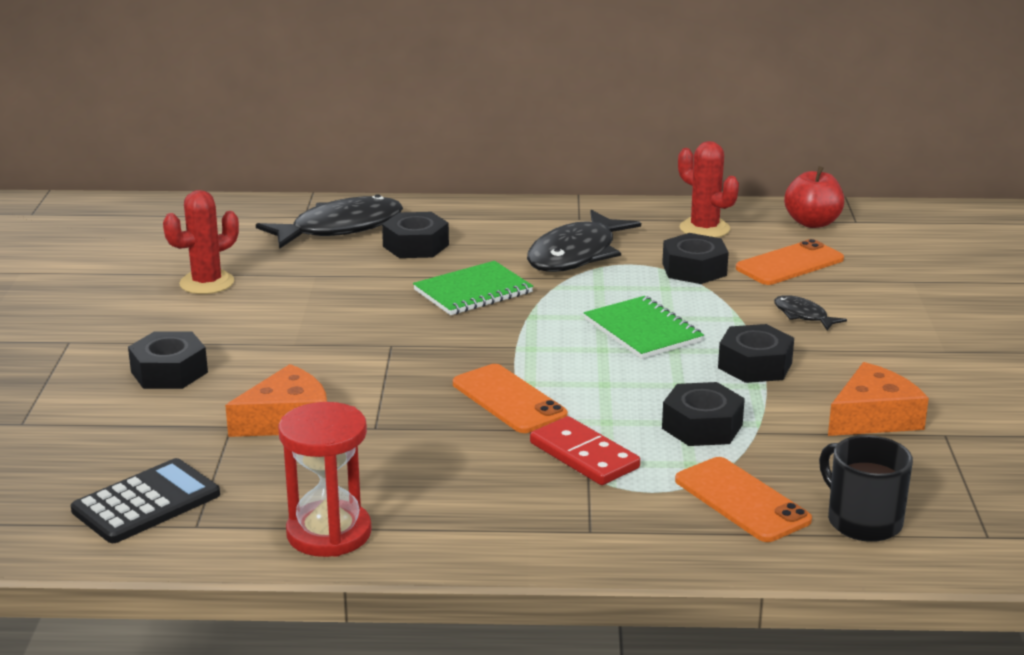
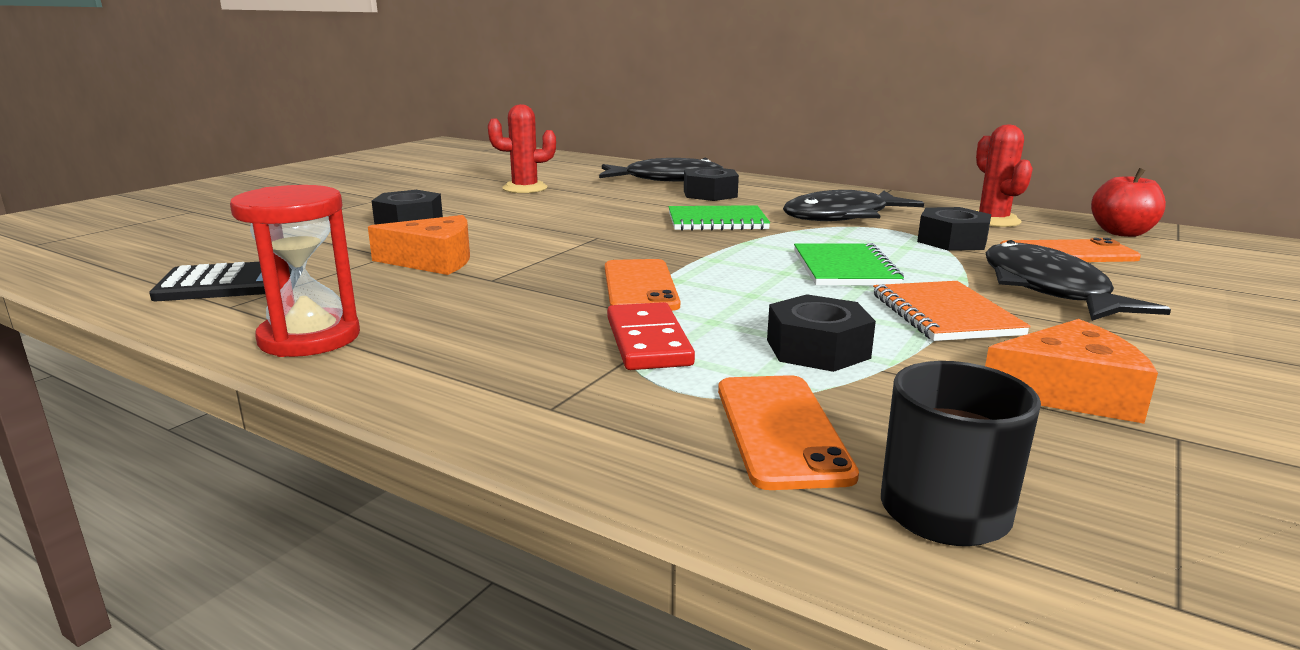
camera: 30 degrees right, 5 degrees down
black nut [718,324,794,383] -> orange notebook [873,281,1031,341]
black fish [774,295,847,330] -> black fish [985,240,1171,321], size x2.12

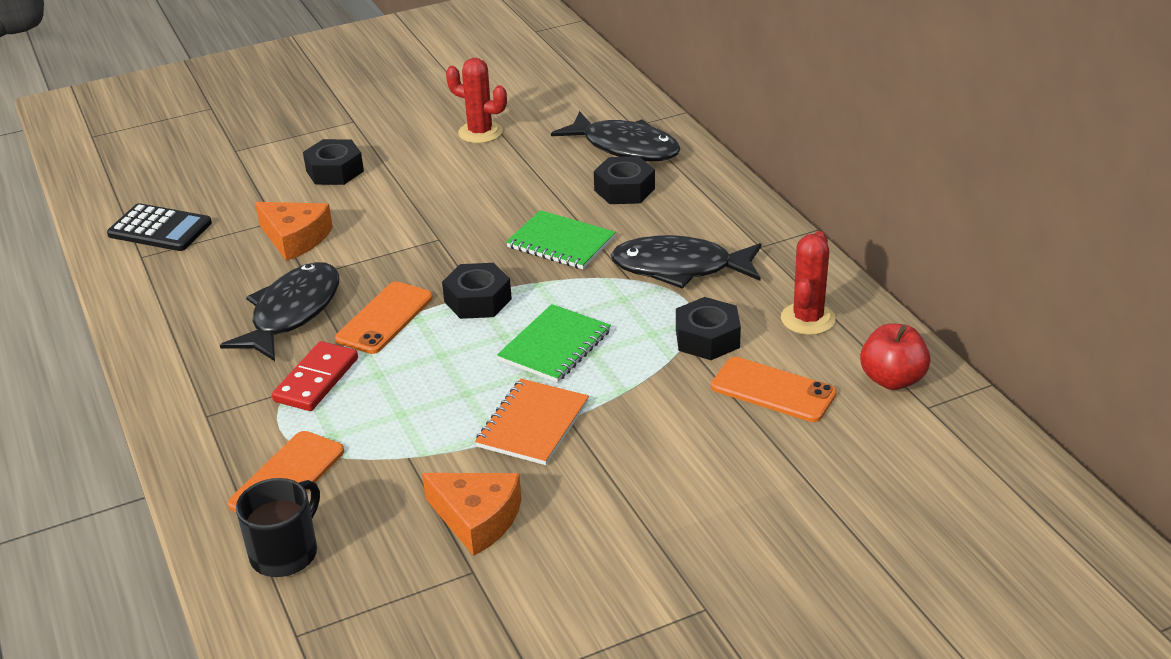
camera: 35 degrees right, 15 degrees up
red hourglass [230,185,360,357] -> none
black nut [767,294,876,372] -> black nut moved to [442,263,512,319]
black fish [985,240,1171,321] -> black fish moved to [220,262,339,361]

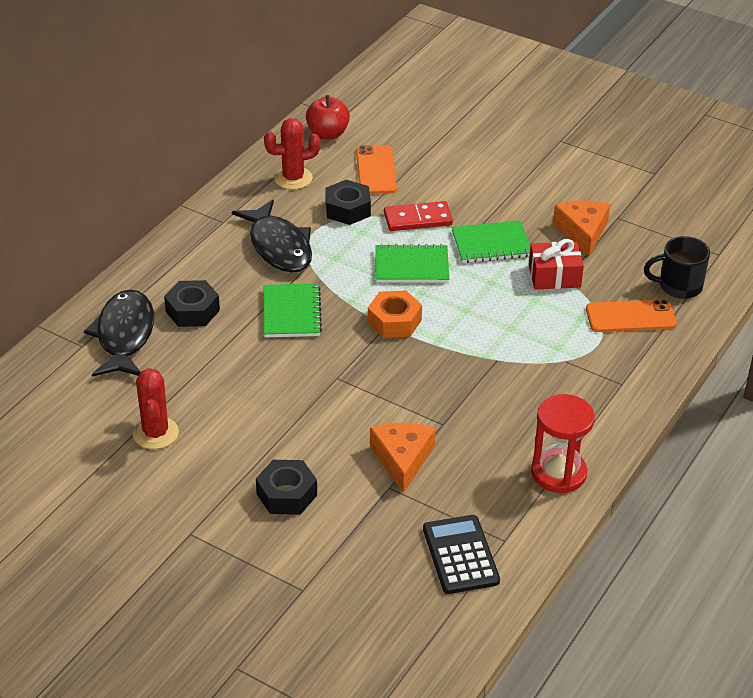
camera: 125 degrees left, 5 degrees up
black fish [220,262,339,361] -> none
red domino [272,341,358,411] -> red domino moved to [384,201,453,231]
orange phone [335,281,433,354] -> none
black nut [442,263,512,319] -> orange nut [368,290,422,338]
orange notebook [475,379,589,465] -> green notebook [452,220,530,263]
none -> red gift [529,239,584,290]
none -> red hourglass [531,394,595,493]

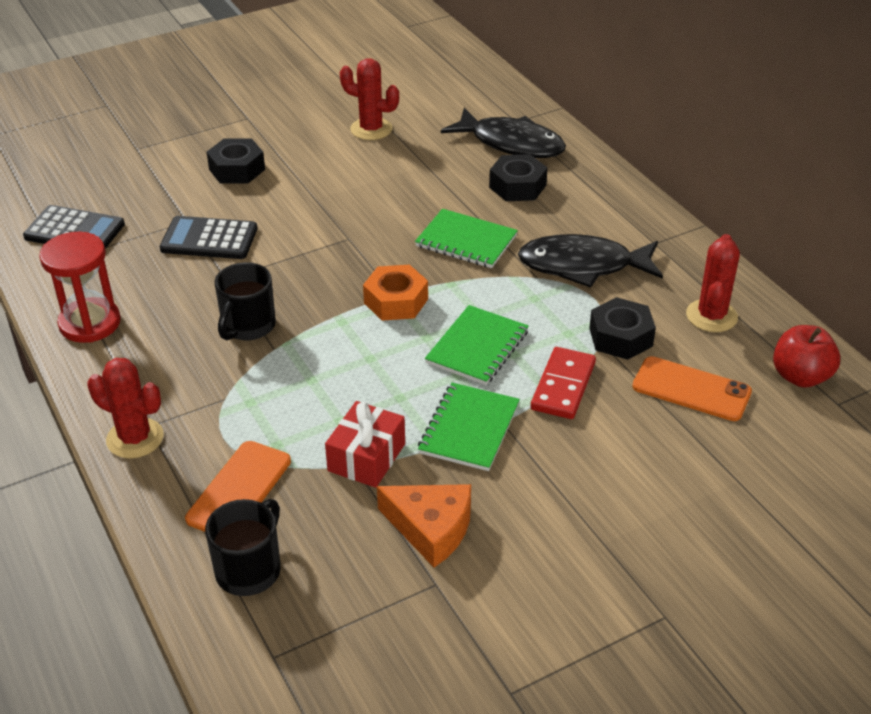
camera: 120 degrees right, 0 degrees up
orange cheese [370,423,436,493] -> black calculator [160,216,257,259]
none -> red cactus [88,358,164,459]
none -> black mug [215,262,276,341]

